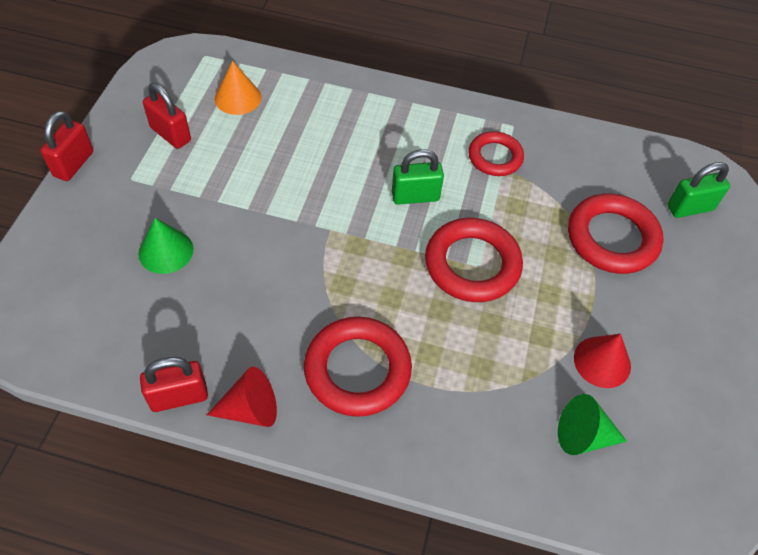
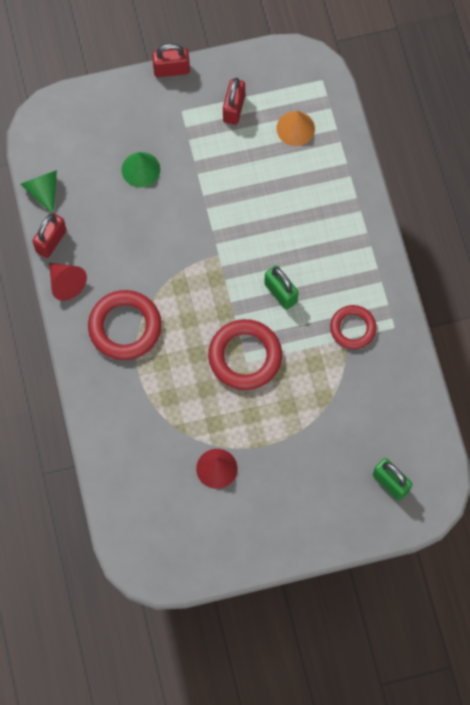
camera: 65 degrees right, 15 degrees up
red padlock [140,357,208,412] -> red padlock turned 75 degrees clockwise [33,213,67,258]
green cone [558,394,627,455] -> green cone moved to [20,170,57,213]
red ring [568,193,663,274] -> none

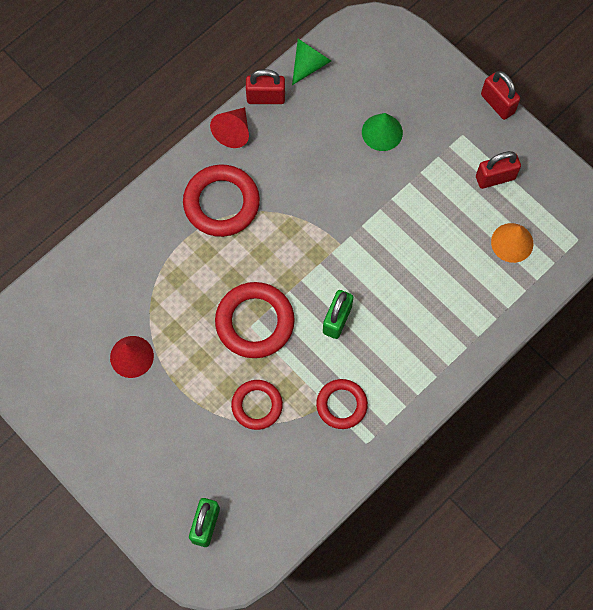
camera: 60 degrees right, 0 degrees up
none -> red ring [231,380,283,430]

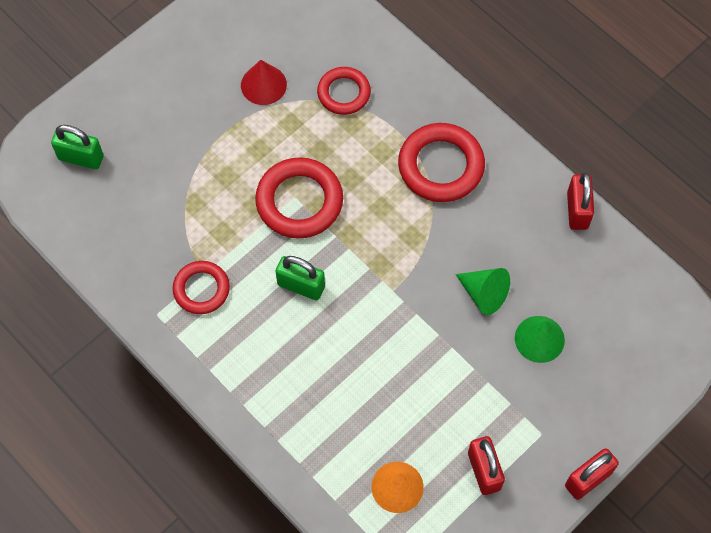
camera: 90 degrees right, 5 degrees down
red cone [210,107,249,148] -> none
red ring [231,380,283,430] -> red ring moved to [317,67,371,115]
green cone [292,39,331,85] -> green cone moved to [455,268,510,315]

